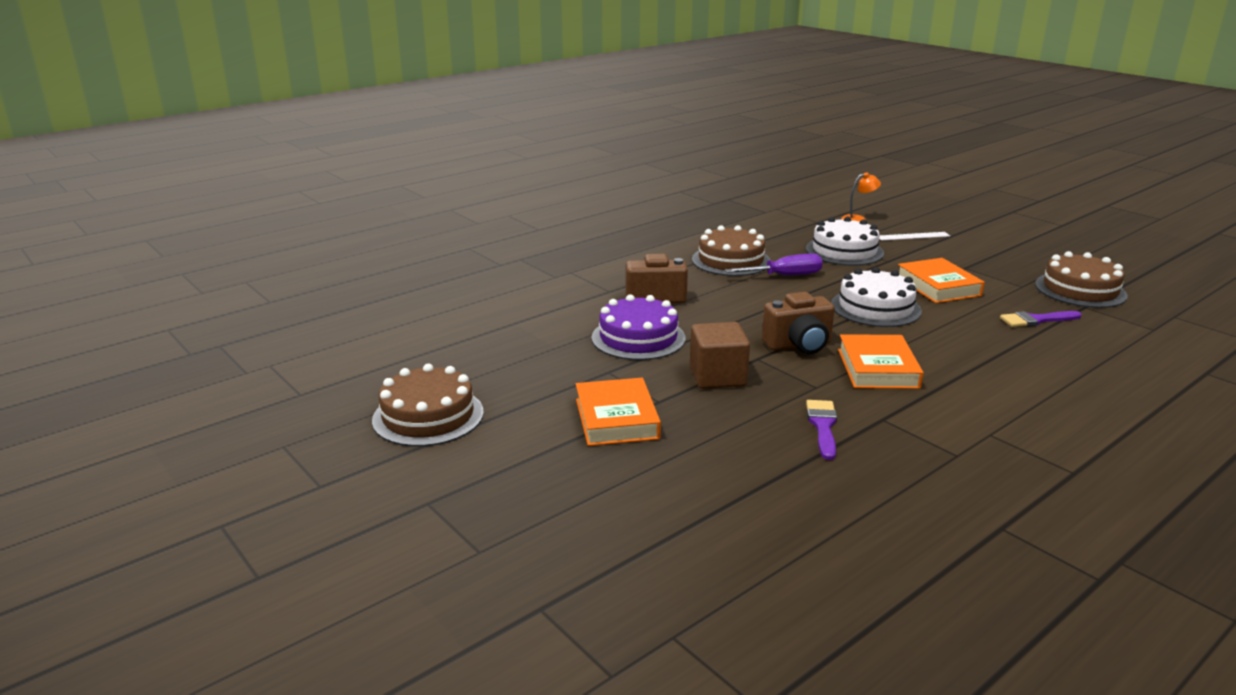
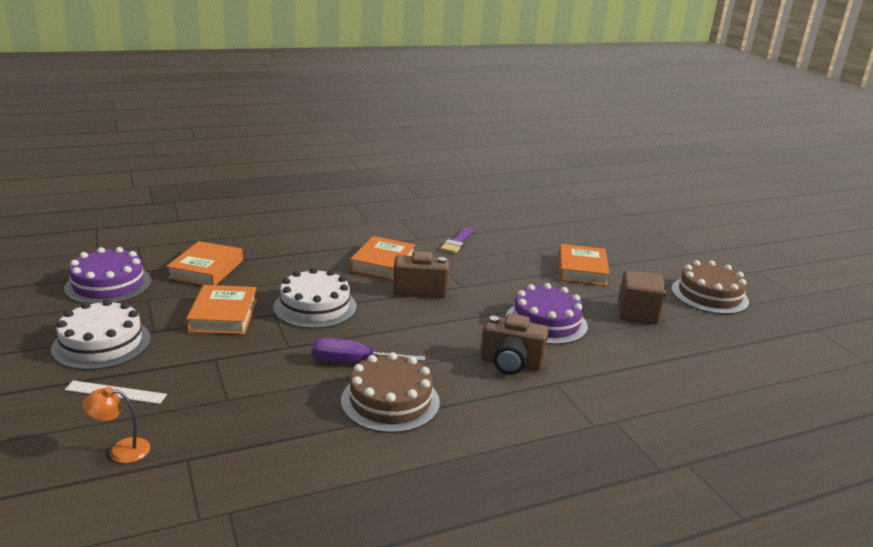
camera: 165 degrees left, 0 degrees up
brown cube [690,322,750,389] -> brown cube moved to [618,270,666,325]
white cake [806,217,884,266] -> white cake moved to [51,299,151,370]
purple brush [1000,311,1081,327] -> orange book [166,241,243,285]
brown cake [1035,251,1128,308] -> purple cake [64,247,152,304]

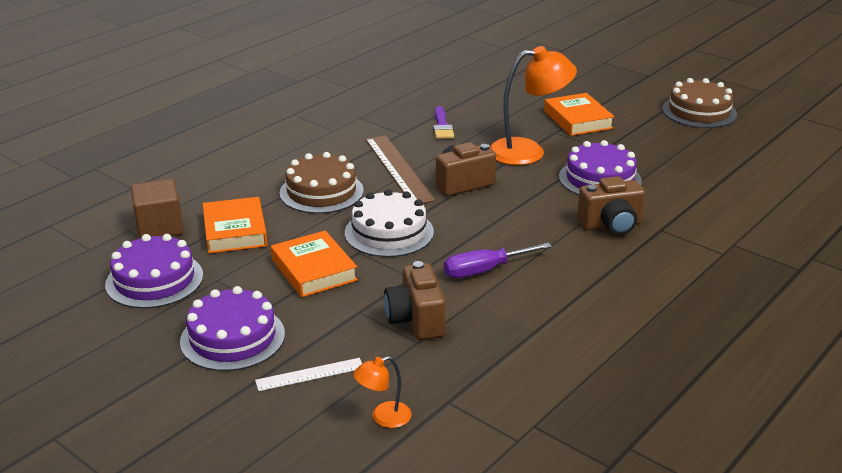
camera: 25 degrees left, 5 degrees up
white cake [51,299,151,370] -> purple cake [180,286,285,371]
brown cake [341,352,440,433] -> brown cake moved to [280,152,364,214]
orange book [350,236,415,280] -> brown ruler [365,135,435,203]
brown cube [618,270,666,325] -> brown cube moved to [131,179,183,239]
none -> brown camera [384,261,446,340]
none -> orange lamp [489,46,577,165]

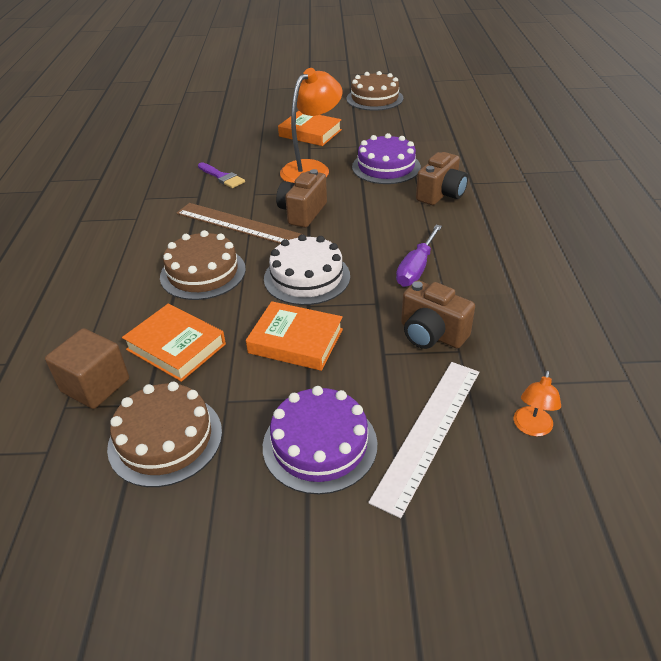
camera: 40 degrees left, 10 degrees up
purple cake [105,234,203,309] -> brown cake [107,382,222,487]
white ruler [255,358,362,391] -> white ruler [368,362,479,518], size x1.80

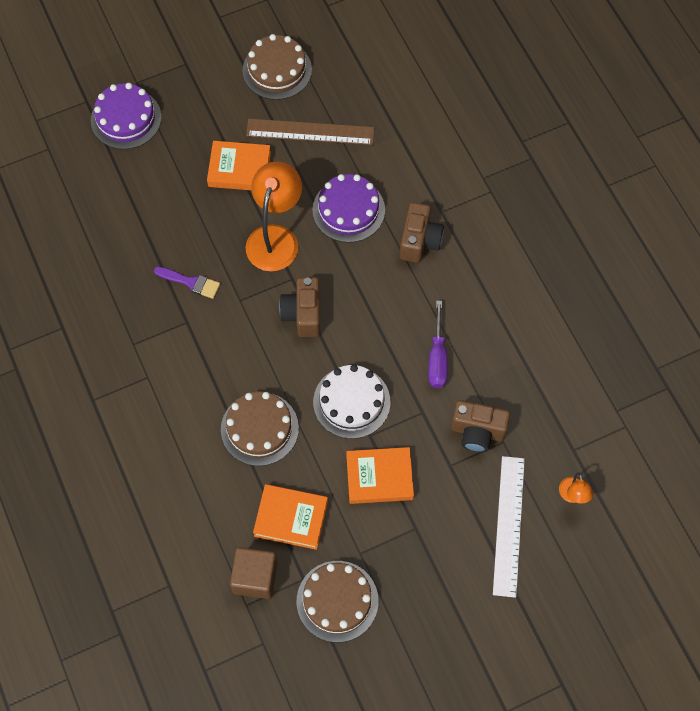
camera: 25 degrees left, 25 degrees up
brown ruler [177,203,301,244] -> brown ruler moved to [246,119,374,145]
purple cake [263,386,377,494] -> purple cake moved to [91,83,162,149]

